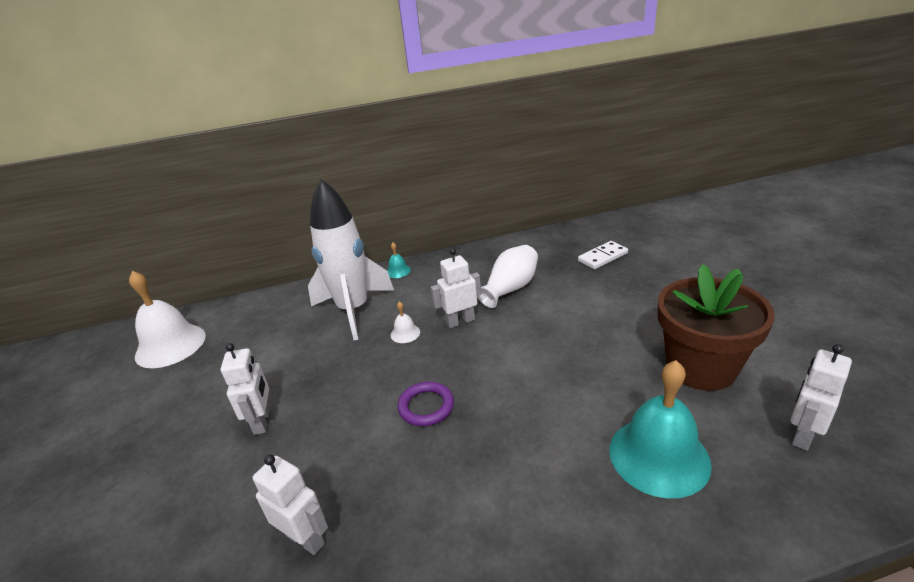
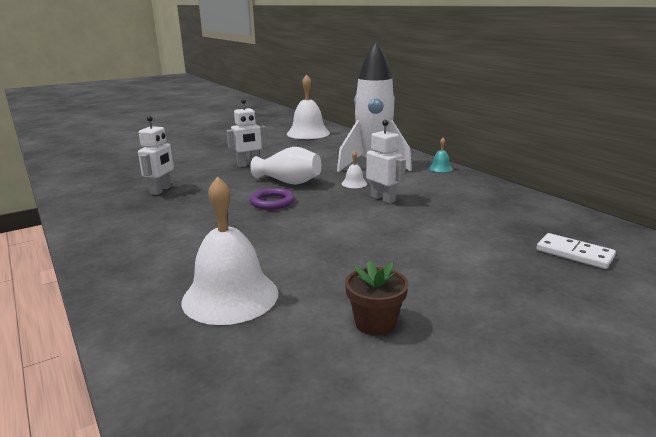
camera: 70 degrees right, 10 degrees down
white vase [477,245,538,308] -> white vase moved to [250,147,322,185]
turquoise bell [609,360,712,499] -> white bell [181,176,278,325]
brown flower pot [658,264,775,391] -> brown flower pot [345,260,408,336], size x0.48
white robot [791,344,852,451] -> none

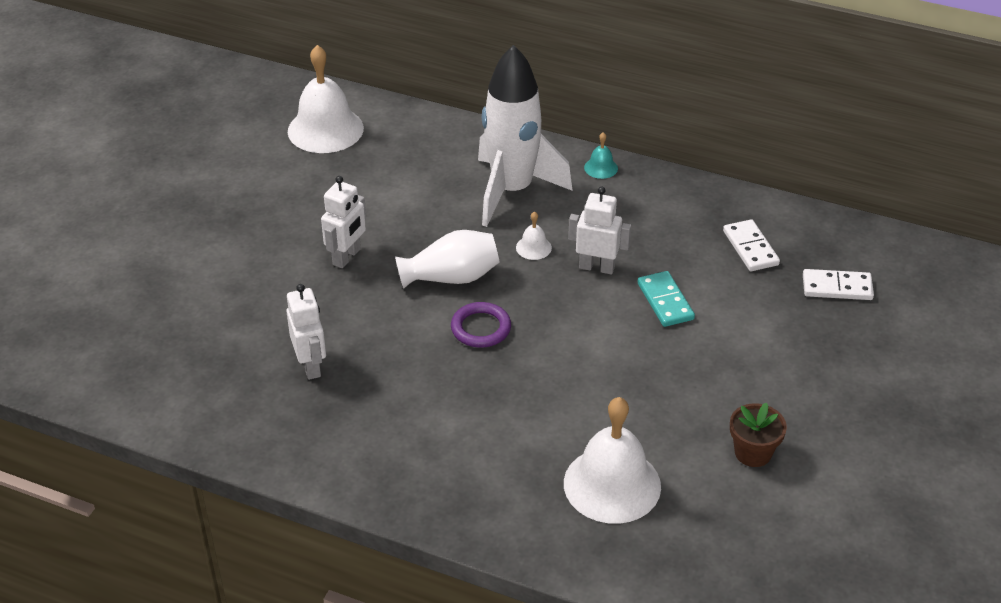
camera: 35 degrees left, 20 degrees up
none -> turquoise domino [638,271,695,327]
none -> white domino [723,219,780,271]

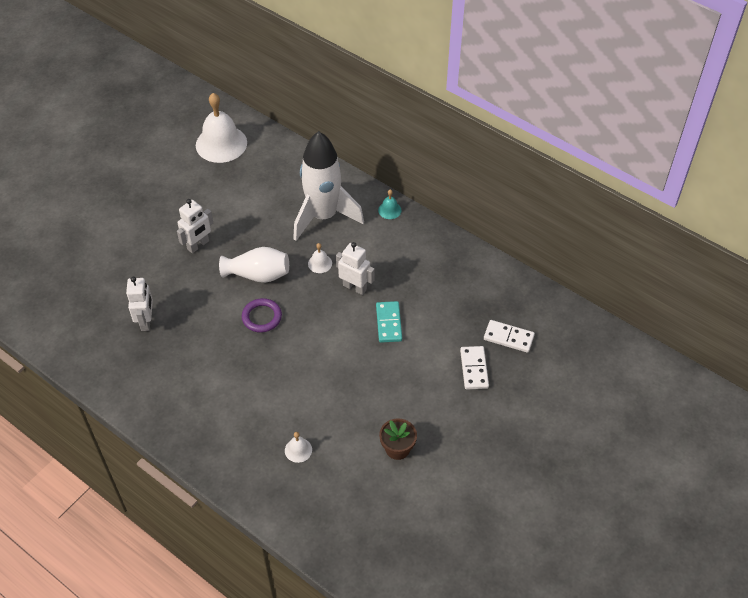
camera: 15 degrees right, 10 degrees up
white bell [564,397,661,524] -> white bell [285,432,312,463], size x0.43
white domino [723,219,780,271] -> white domino moved to [460,346,489,390]

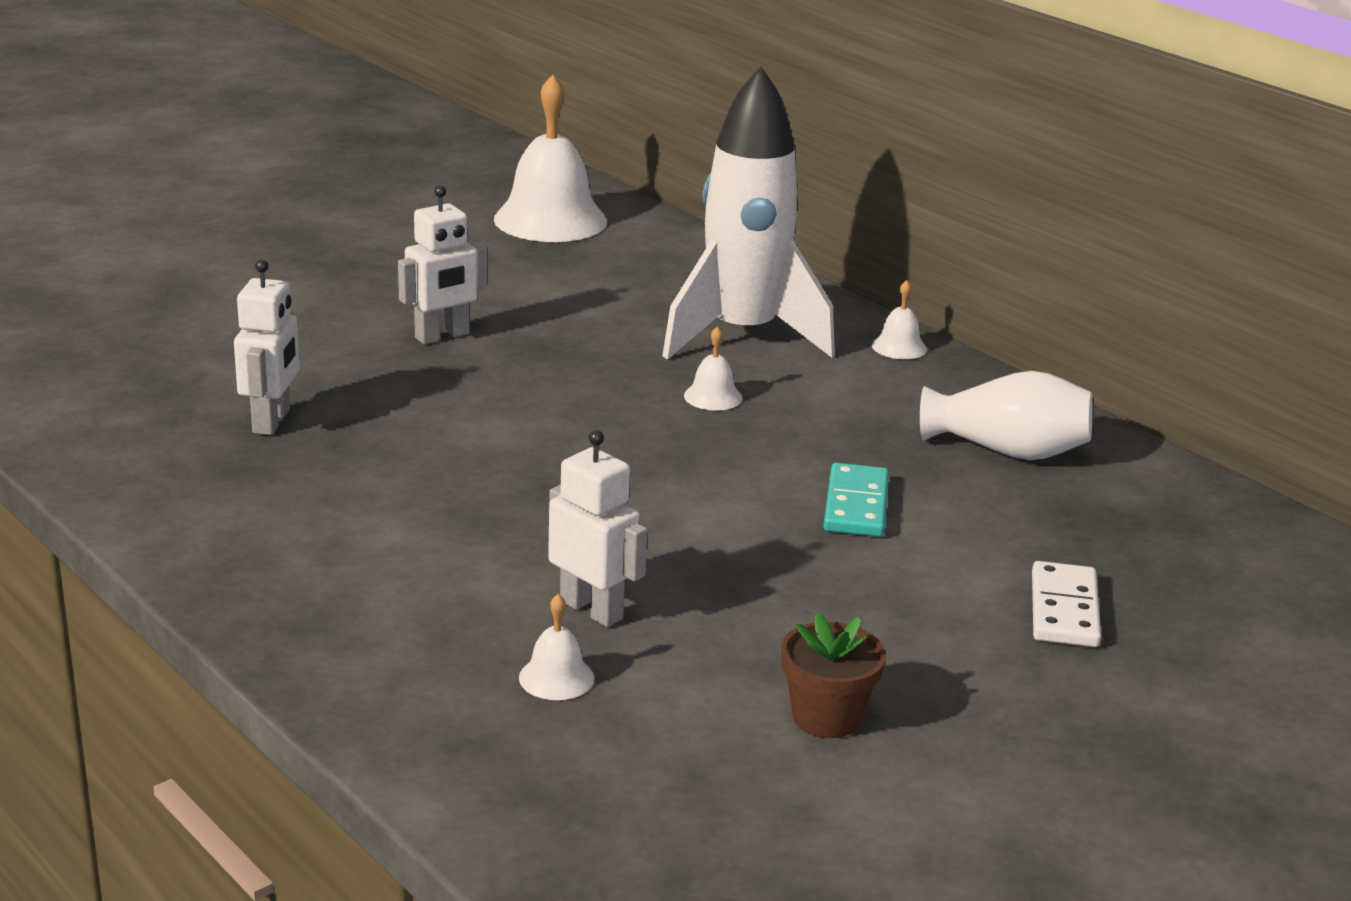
camera: 10 degrees right, 25 degrees down
white vase [219,247,289,283] -> white vase moved to [920,371,1093,460]
purple ring [242,298,282,333] -> none
white robot [336,242,375,295] -> white robot moved to [548,430,647,627]
turquoise bell [378,190,402,219] -> white bell [872,280,927,359]
white domino [484,320,535,353] -> none

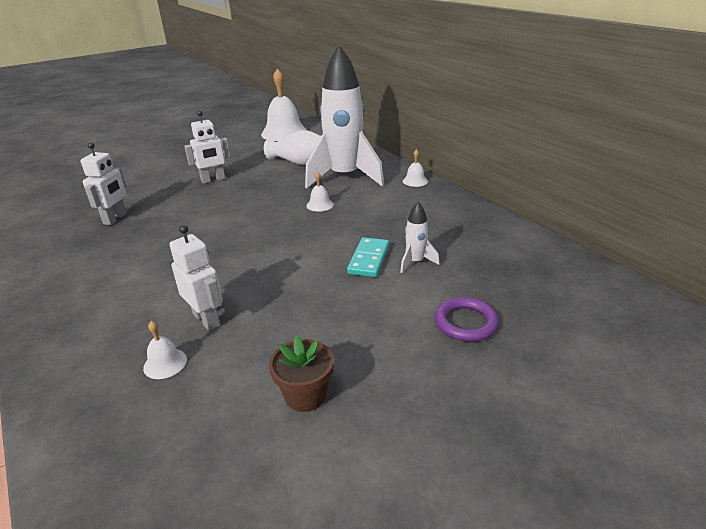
camera: 10 degrees right, 5 degrees up
white vase [920,371,1093,460] -> white vase moved to [264,130,321,165]
white domino [1032,561,1101,647] -> purple ring [435,297,499,342]
none -> white rocket [400,202,439,273]

